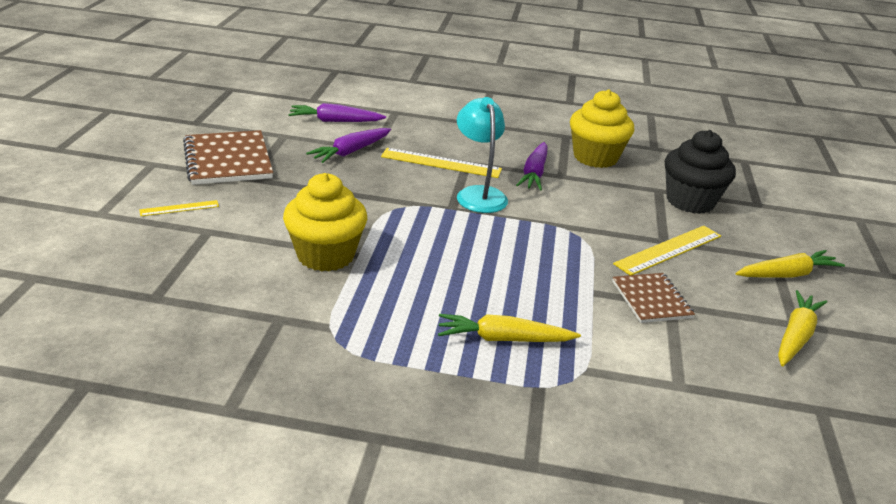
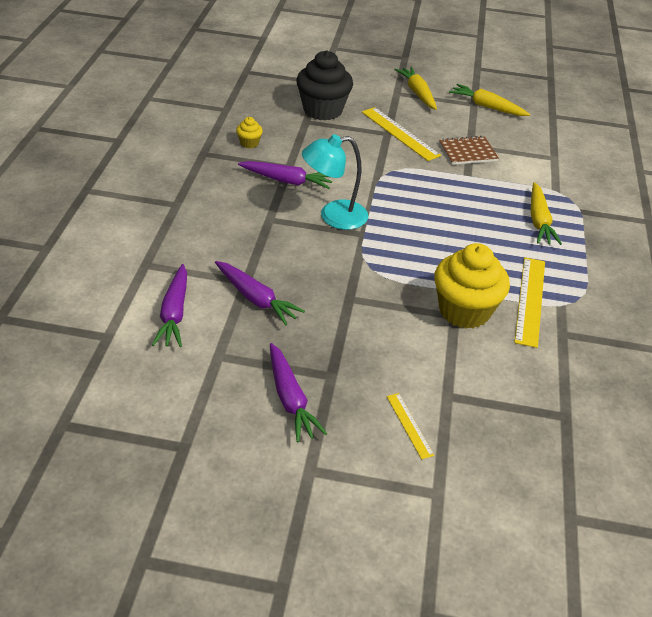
camera: 90 degrees left, 10 degrees up
brown notebook [183,130,273,185] -> purple carrot [270,343,327,443]
yellow ruler [381,148,502,178] -> yellow ruler moved to [514,257,545,348]
yellow cupcake [570,89,634,168] -> yellow cupcake [236,117,263,148], size x0.44

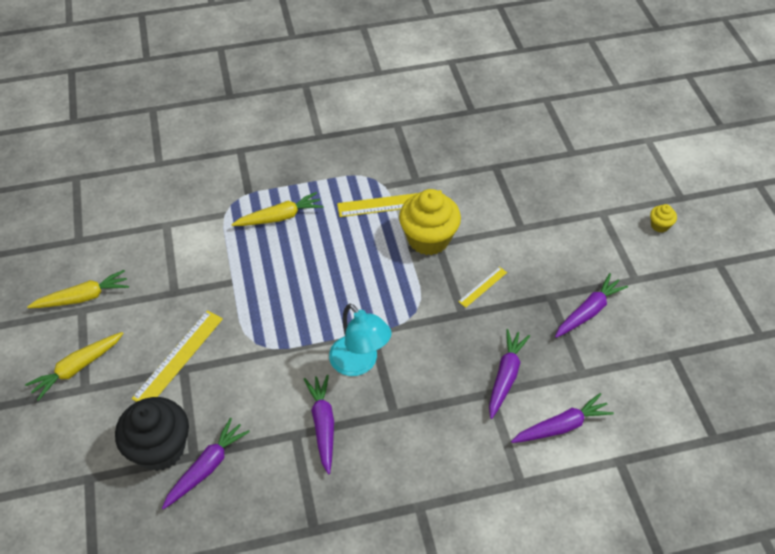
camera: 110 degrees left, 10 degrees up
yellow cupcake [236,117,263,148] -> yellow cupcake moved to [650,204,677,233]
yellow ruler [387,393,434,460] -> yellow ruler moved to [458,267,507,308]
brown notebook [439,136,499,165] -> none
yellow carrot [449,84,530,116] -> yellow carrot turned 120 degrees counterclockwise [27,270,129,308]
none -> purple carrot [162,418,250,510]

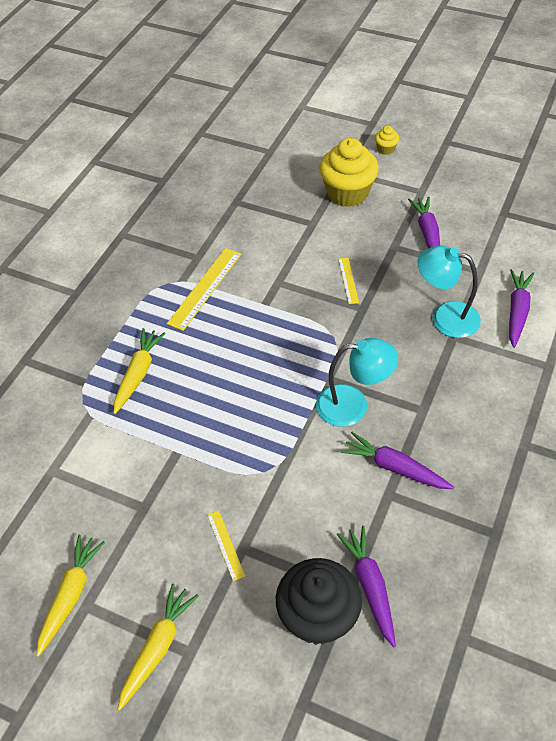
camera: 50 degrees left, 0 degrees up
yellow carrot [25,332,124,401] -> yellow carrot turned 150 degrees counterclockwise [117,583,199,711]
yellow ruler [132,310,223,402] -> yellow ruler [207,511,245,581], size x0.54
yellow cupcake [399,189,461,255] -> yellow cupcake moved to [319,138,379,207]
purple carrot [489,329,530,419] -> turquoise lamp [418,245,481,338]

